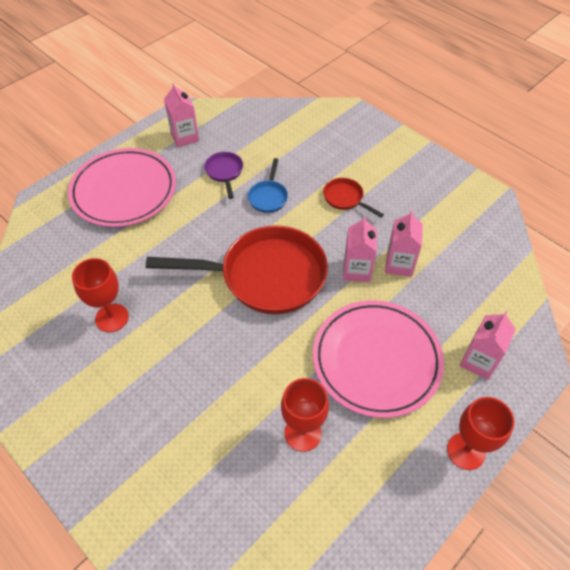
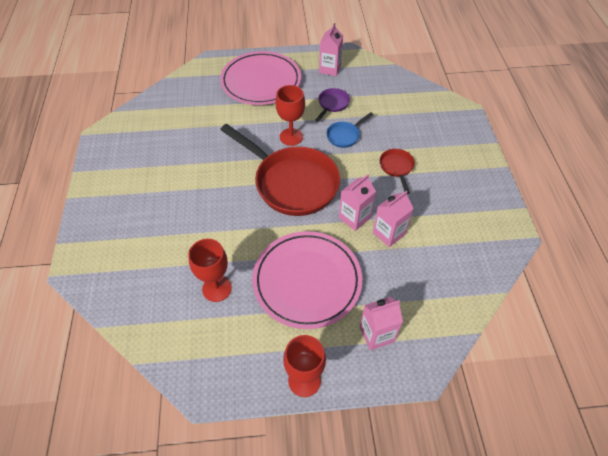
camera: 40 degrees right, 0 degrees up
red goblet [72,258,129,332] -> red goblet moved to [276,85,305,146]

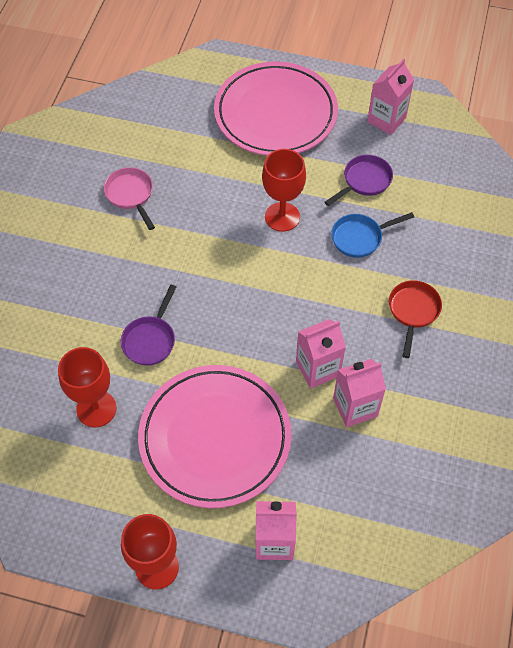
camera: 20 degrees right, 5 degrees up
red pan [220,124,340,216] -> none
none -> pink pan [104,167,155,230]
none -> purple pan [121,285,176,366]

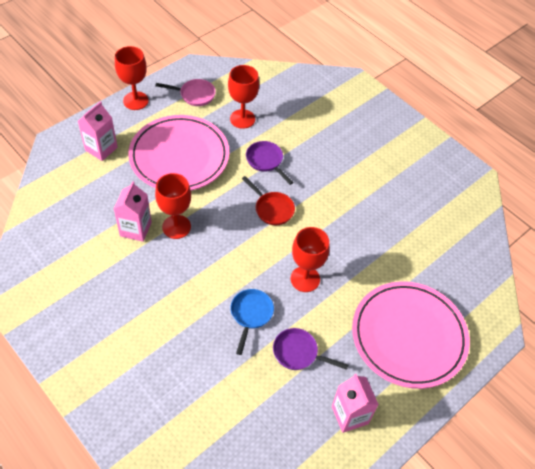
camera: 120 degrees right, 5 degrees down
pink pan [104,167,155,230] -> pink pan moved to [155,79,216,106]
pink carton [296,319,346,389] -> red goblet [155,173,191,239]
purple pan [324,155,393,206] -> purple pan turned 120 degrees clockwise [273,328,348,370]
red pan [389,280,442,358] -> red pan moved to [242,176,295,225]

